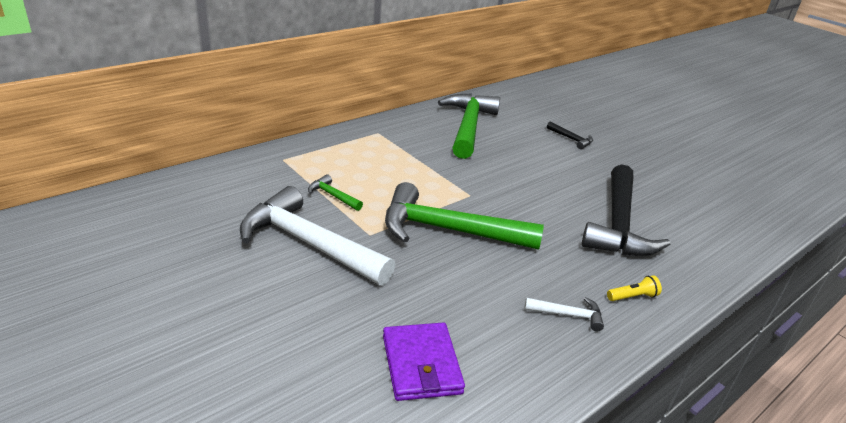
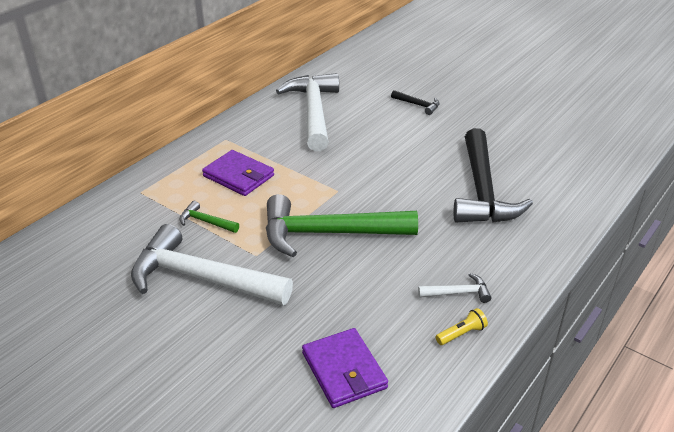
camera: 10 degrees left, 5 degrees up
green hammer [438,93,500,159] -> white hammer [276,73,339,151]
yellow flashlight [607,275,662,301] -> yellow flashlight moved to [436,308,488,345]
none -> purple wallet [202,150,274,196]

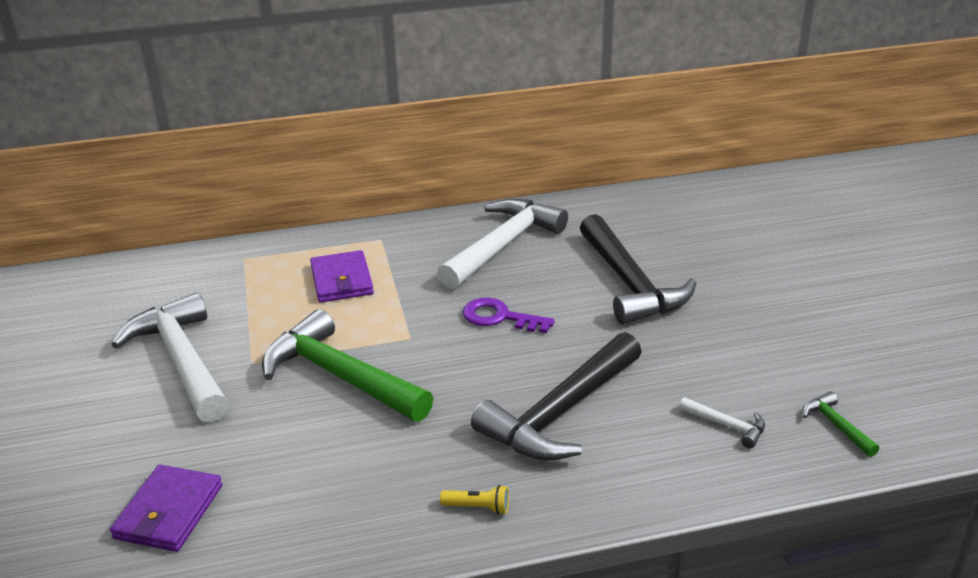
camera: 40 degrees right, 5 degrees down
green hammer [179,201,239,233] -> green hammer moved to [802,391,879,457]
black hammer [391,90,440,115] -> black hammer [580,214,696,325], size x2.38
white hammer [418,273,491,303] -> white hammer moved to [679,397,765,448]
yellow flashlight [436,308,488,345] -> yellow flashlight moved to [440,485,509,515]
none -> purple key [463,298,555,333]

